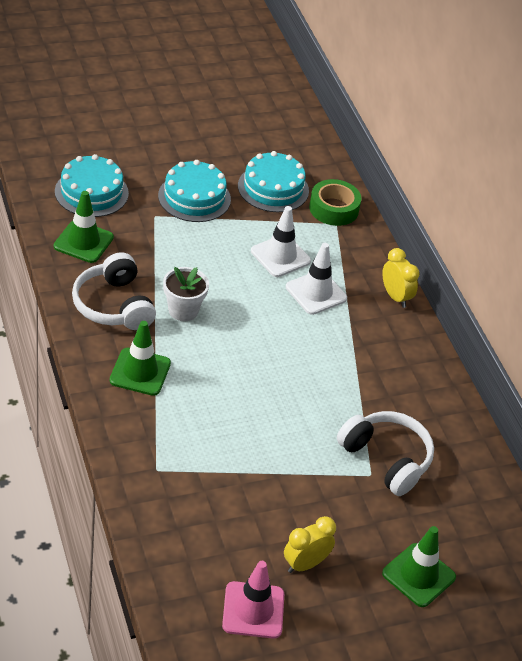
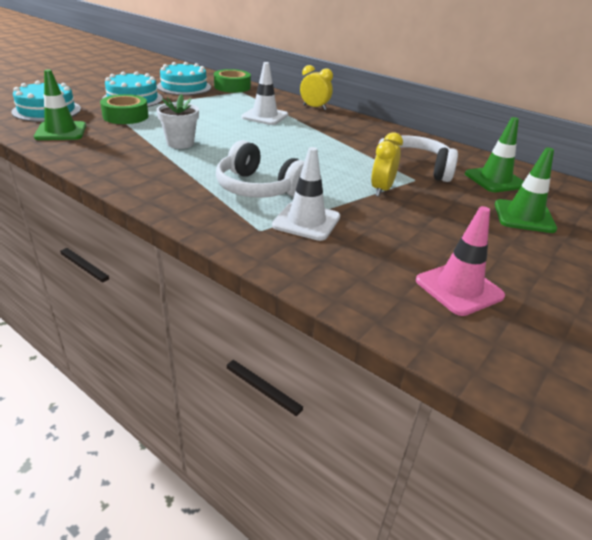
camera: 30 degrees left, 10 degrees down
white headphones [72,252,156,330] -> white headphones moved to [216,140,305,198]
green traffic cone [110,321,171,396] -> green traffic cone moved to [465,117,524,192]
white traffic cone [251,206,311,277] -> white traffic cone moved to [272,147,340,241]
yellow clock [284,516,336,573] -> yellow clock moved to [371,132,403,197]
none -> green tape [100,94,149,124]

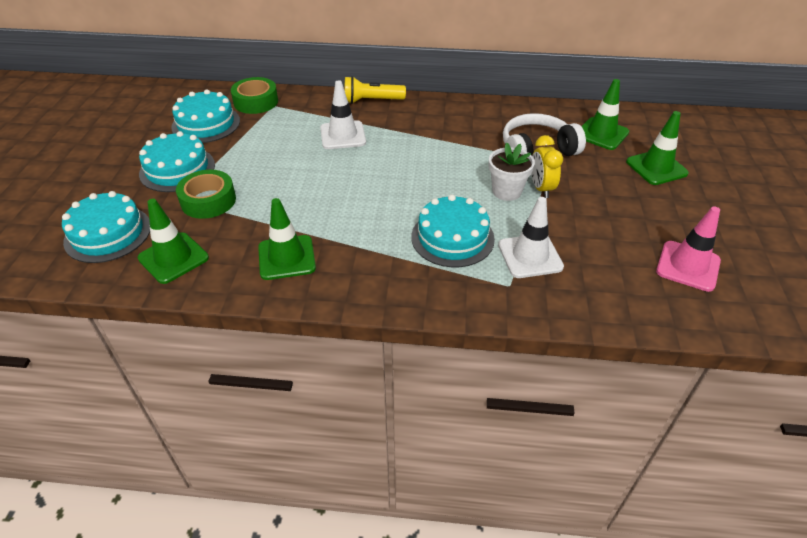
camera: 30 degrees left, 10 degrees up
white flower pot [156,94,199,149] -> white flower pot moved to [489,142,535,201]
white headphones [216,140,305,198] -> turquoise cake [411,195,495,267]
yellow clock [300,65,333,110] -> yellow flashlight [344,76,406,104]
none -> green traffic cone [258,198,316,280]

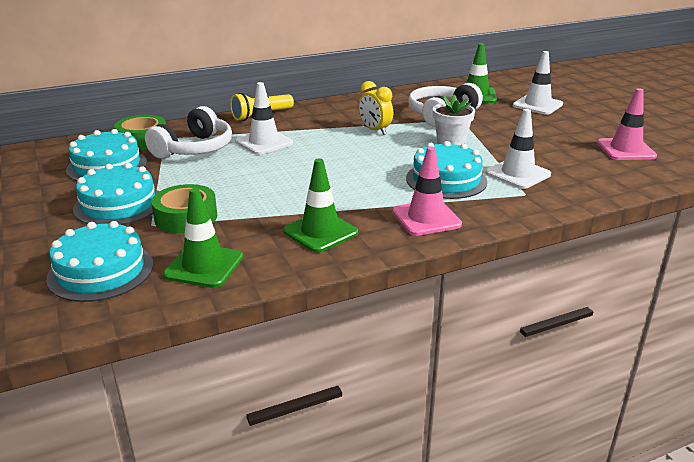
camera: 30 degrees left, 15 degrees down
yellow clock [531,135,563,198] -> yellow clock moved to [359,81,393,135]
green traffic cone [626,111,689,185] -> white traffic cone [513,51,563,115]
none -> white headphones [145,106,232,159]
none -> pink traffic cone [392,147,462,236]

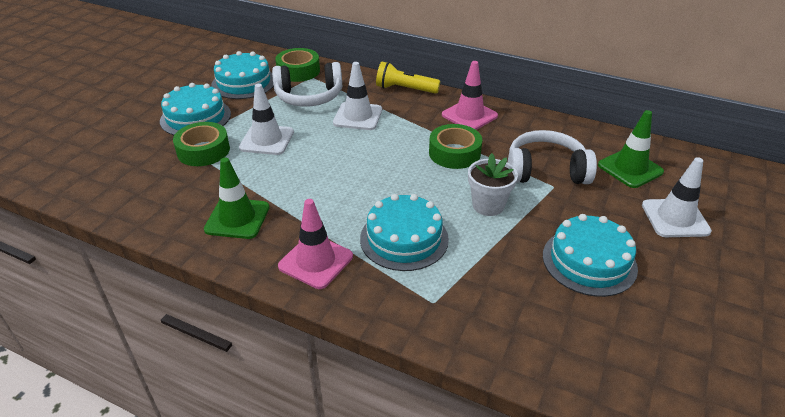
camera: 50 degrees right, 10 degrees up
turquoise cake [46,221,153,302] -> turquoise cake moved to [543,214,638,297]
green traffic cone [163,188,243,288] -> none
yellow clock [359,81,393,135] -> green tape [429,124,482,169]
white traffic cone [486,109,551,189] -> white traffic cone moved to [239,84,294,155]
pink traffic cone [597,88,657,160] -> pink traffic cone moved to [442,61,498,130]

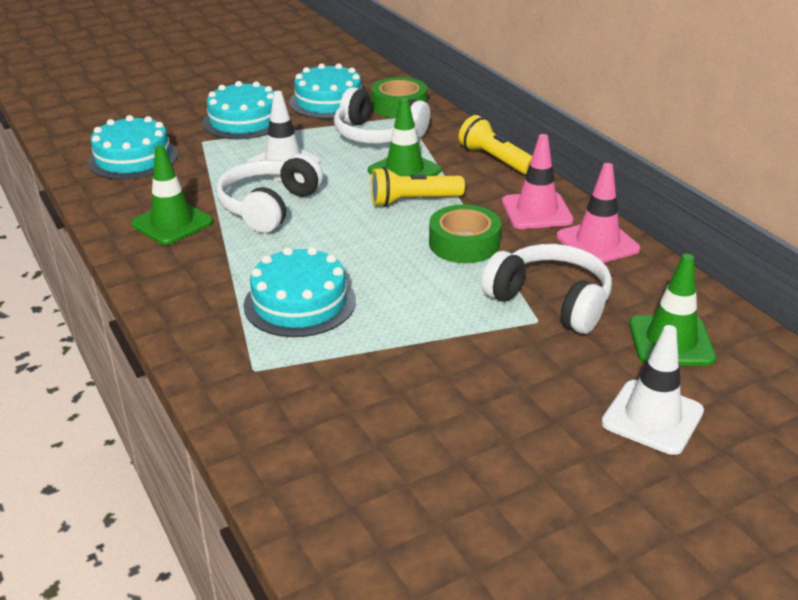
camera: 35 degrees right, 5 degrees down
green tape [173,122,230,166] -> none
pink traffic cone [278,199,353,289] -> pink traffic cone moved to [557,163,640,263]
white traffic cone [333,62,382,130] -> green traffic cone [368,97,442,176]
white flower pot [468,153,518,216] -> none
turquoise cake [543,214,638,297] -> turquoise cake moved to [88,115,178,180]
none -> white headphones [216,153,323,233]
none -> yellow flashlight [371,167,465,207]

